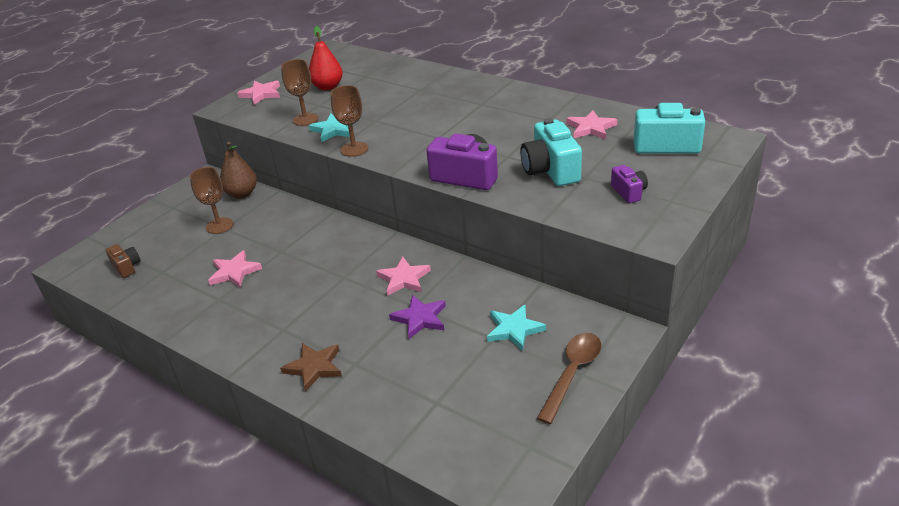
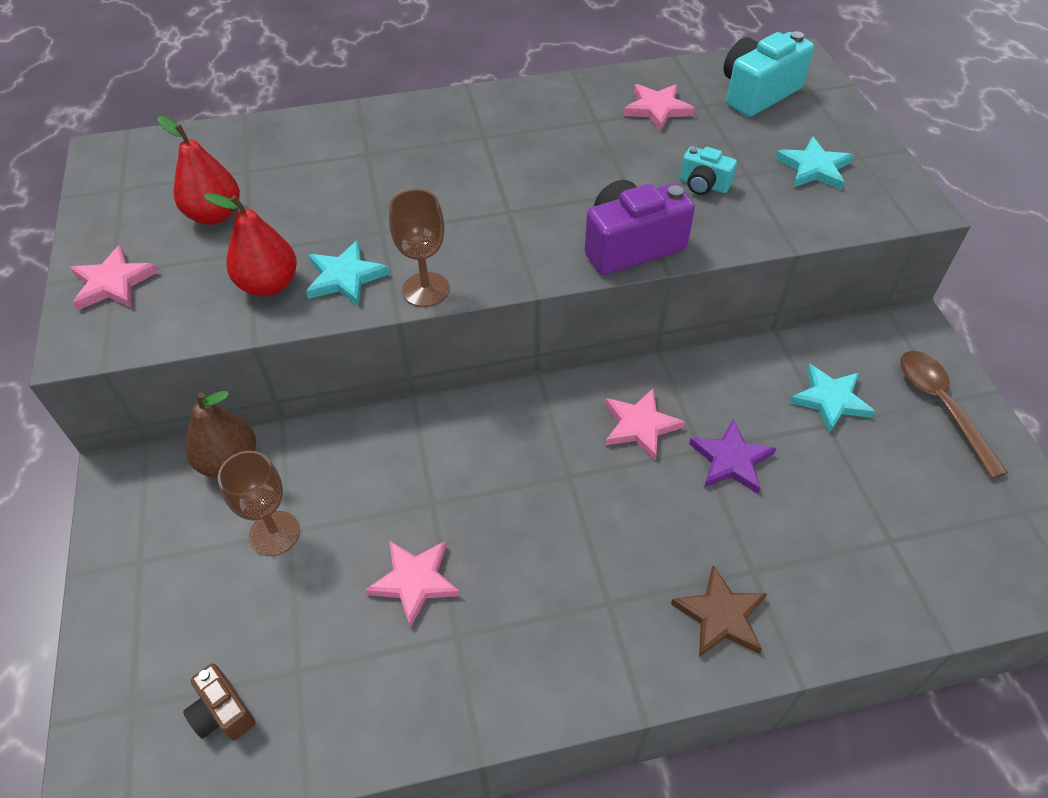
camera: 50 degrees left, 15 degrees up
brown camera [106,244,141,278] -> brown camera turned 135 degrees counterclockwise [183,663,255,740]
brown goblet [281,59,318,126] -> red pear [204,193,297,297]
turquoise camera [520,118,582,186] -> turquoise camera [680,147,737,195], size x0.54
purple camera [611,165,648,203] -> turquoise star [775,137,853,190]

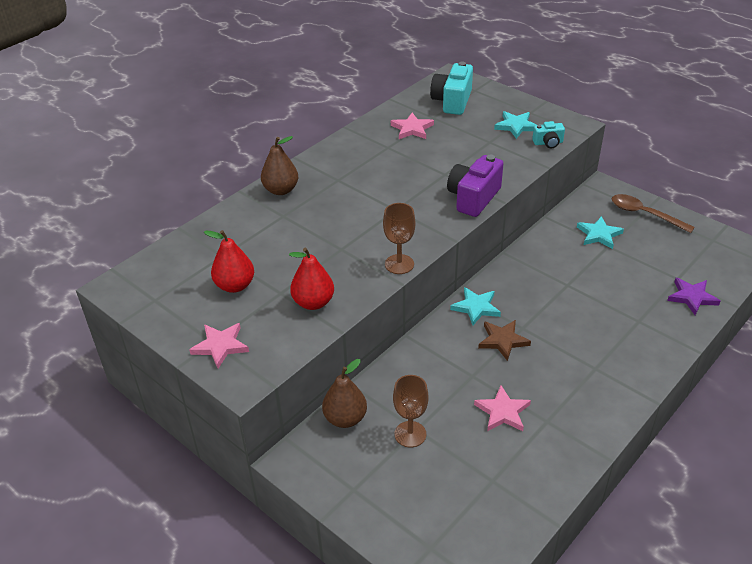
camera: 35 degrees left, 10 degrees down
brown camera [183,663,255,740] -> none
turquoise star [306,240,390,307] -> turquoise star moved to [450,287,501,325]
pink star [605,389,685,460] -> none
brown star [671,565,767,657] -> brown star moved to [478,320,531,361]
turquoise camera [680,147,737,195] -> turquoise camera moved to [532,121,565,148]
purple star [689,419,776,494] -> purple star moved to [667,278,720,315]
none -> brown pear [261,136,298,195]

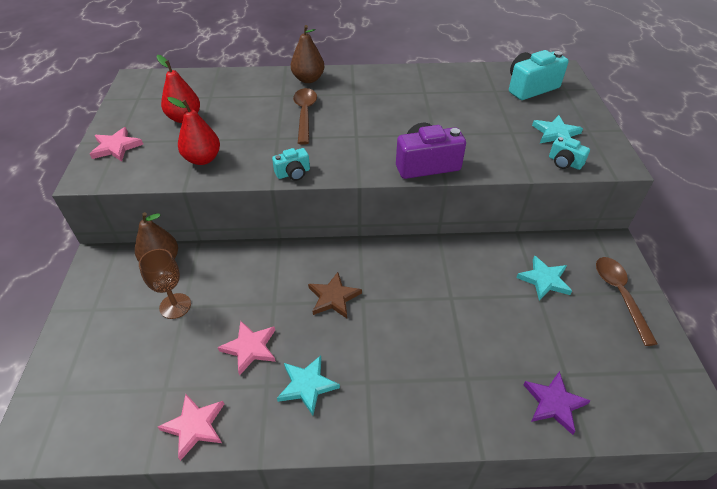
camera: 45 degrees right, 5 degrees up
brown goblet [383,203,416,274] -> turquoise camera [272,148,310,181]
pink star [391,113,434,139] -> pink star moved to [158,394,224,461]
turquoise star [450,287,501,325] -> turquoise star moved to [277,355,340,415]
none -> brown spoon [293,88,317,145]

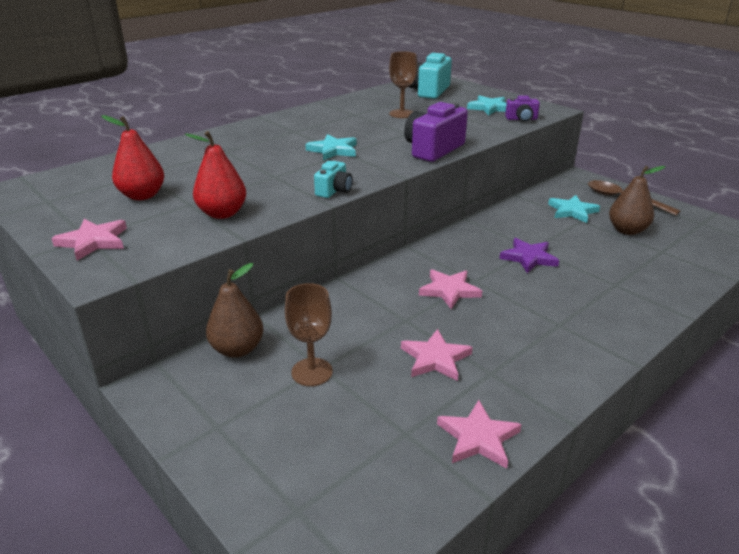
camera: 40 degrees left, 15 degrees down
turquoise star [277,355,340,415] -> turquoise star moved to [305,134,357,160]
brown pear [291,25,325,83] -> brown pear moved to [609,166,665,235]
brown spoon [293,88,317,145] -> none
brown star [308,272,362,318] -> pink star [419,269,482,309]
purple star [523,371,591,435] -> purple star moved to [499,238,559,273]
turquoise camera [549,137,590,170] -> purple camera [505,95,540,122]
none -> brown goblet [389,51,417,118]

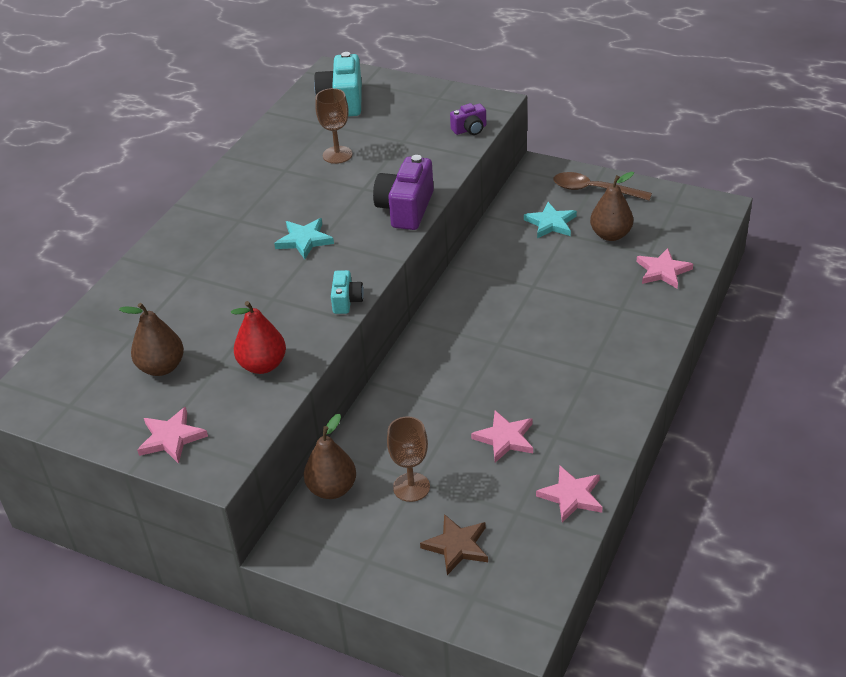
camera: 20 degrees left, 10 degrees up
red pear [101,115,164,200] -> brown pear [119,303,184,376]
pink star [419,269,482,309] -> pink star moved to [637,248,693,288]
turquoise star [467,95,507,115] -> none
purple star [499,238,559,273] -> none
none -> brown star [420,514,488,575]

